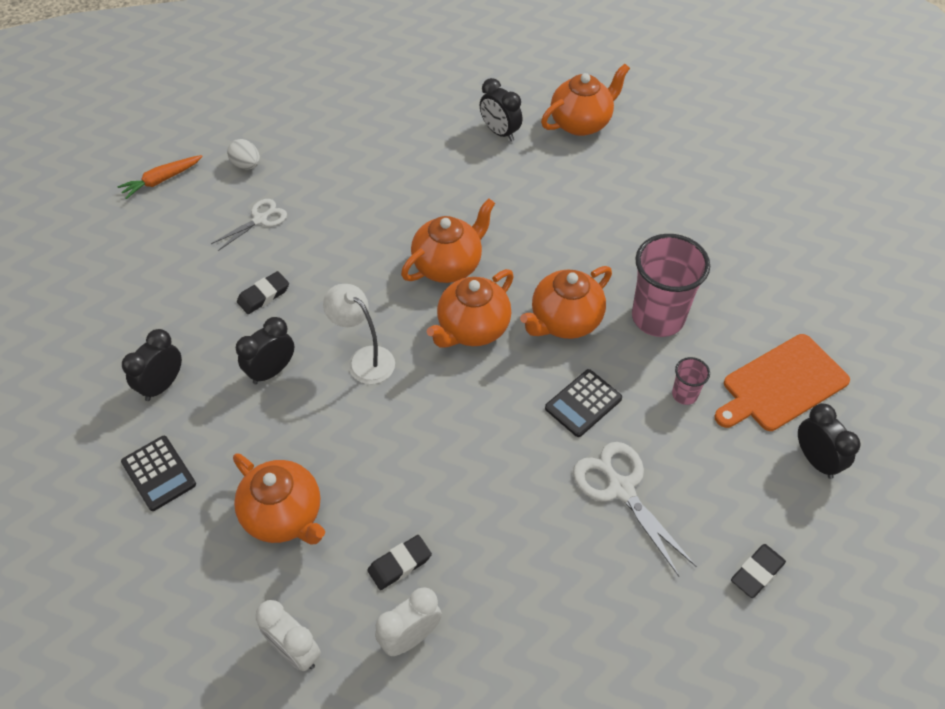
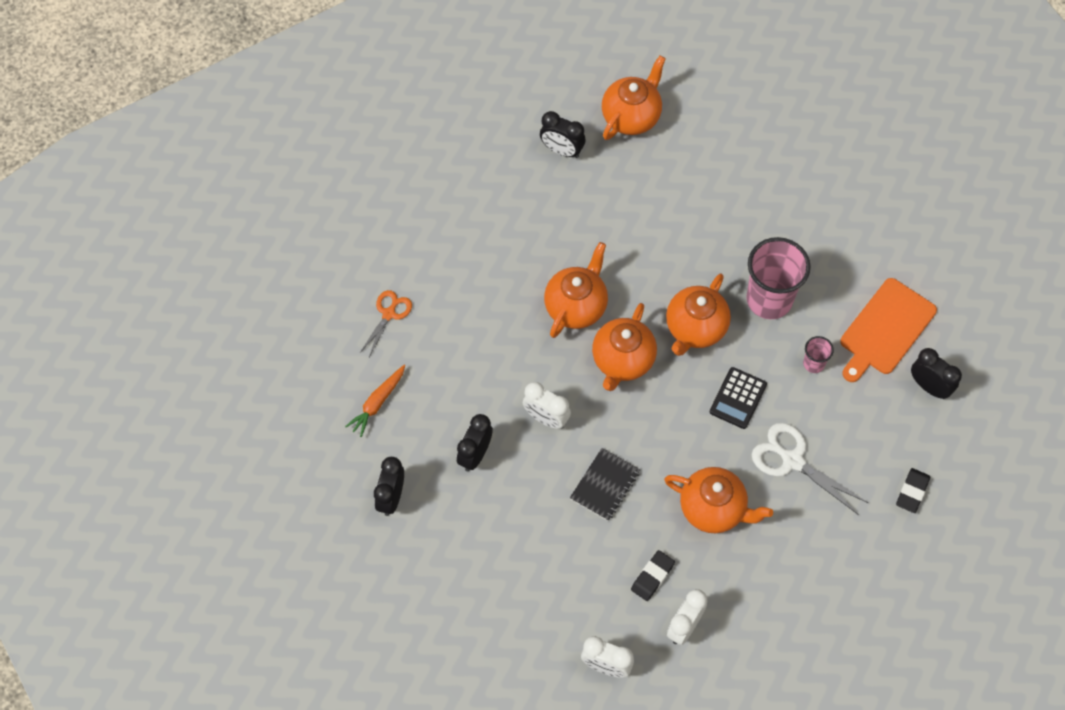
camera: 20 degrees left, 10 degrees up
orange carrot [117,155,203,199] -> orange carrot moved to [345,365,405,437]
black calculator [121,436,196,511] -> none
white scissors [211,199,287,251] -> orange scissors [359,290,412,357]
white egg [227,139,260,170] -> none
orange teapot [233,453,325,545] -> orange teapot moved to [664,467,773,533]
black eraser [237,271,289,314] -> none
white lamp [323,284,395,384] -> white clock [523,382,571,429]
none -> black notebook [570,448,641,521]

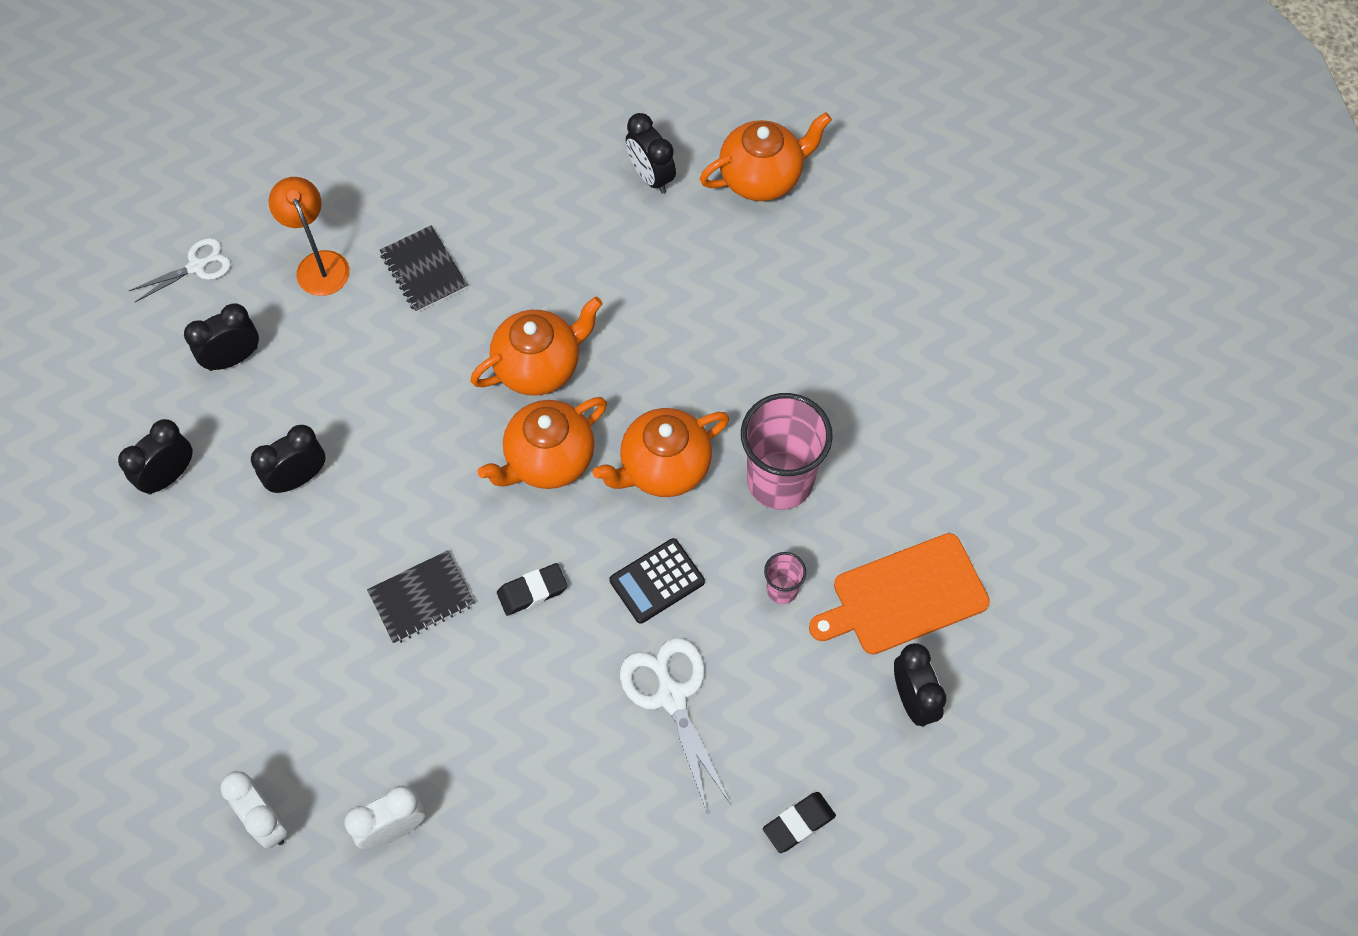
camera: 30 degrees right, 0 degrees up
orange carrot [345,365,405,437] -> black clock [184,303,259,371]
orange scissors [359,290,412,357] -> orange lamp [269,177,350,296]
white clock [523,382,571,429] -> none
black eraser [631,550,675,601] -> black eraser moved to [497,563,568,616]
orange teapot [664,467,773,533] -> none
none -> white scissors [129,238,231,302]
none -> black notebook [380,226,468,313]

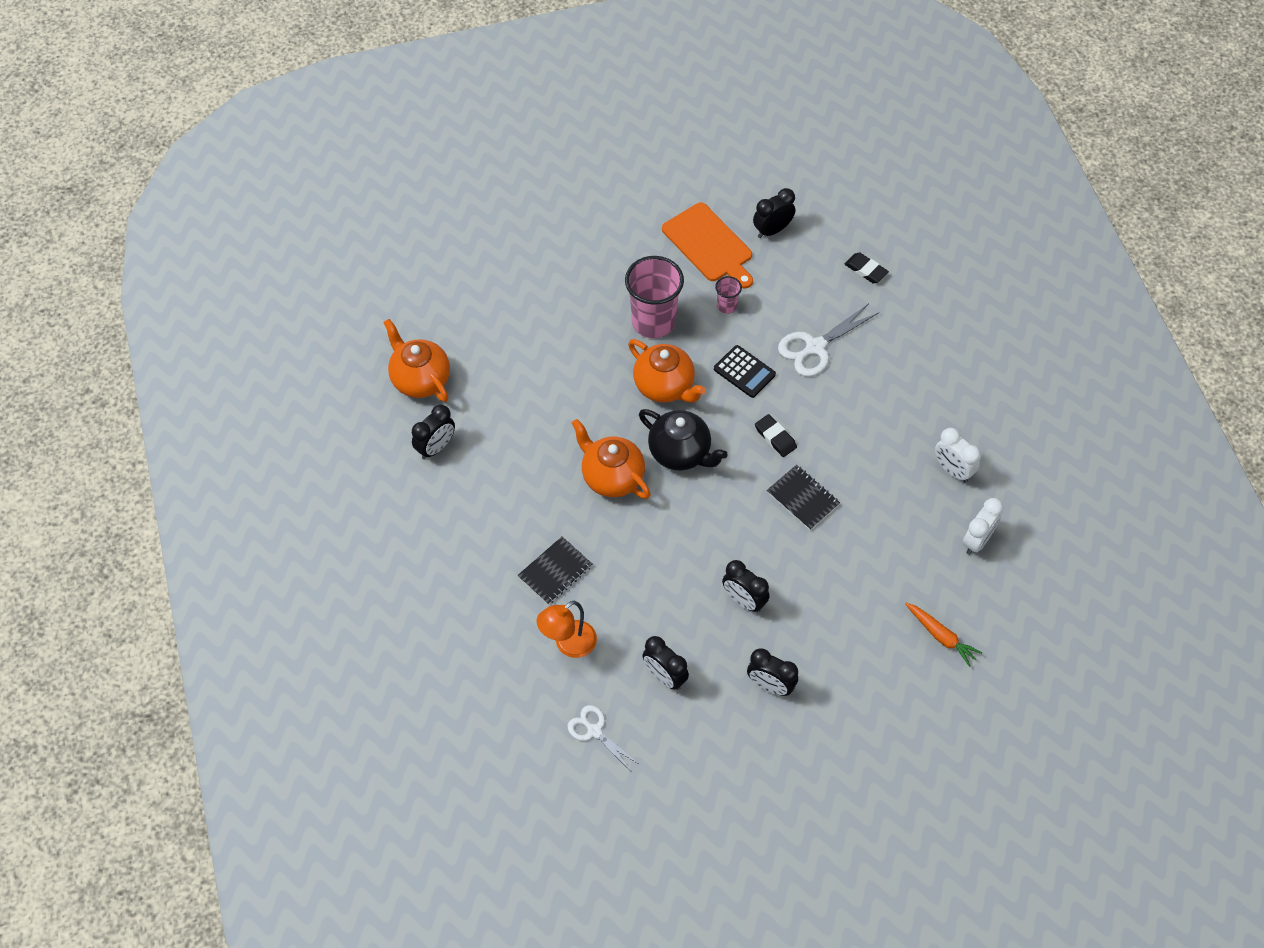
camera: 105 degrees left, 5 degrees down
orange teapot [478,397,607,489] -> black teapot [639,409,728,470]
none -> orange carrot [905,603,982,667]

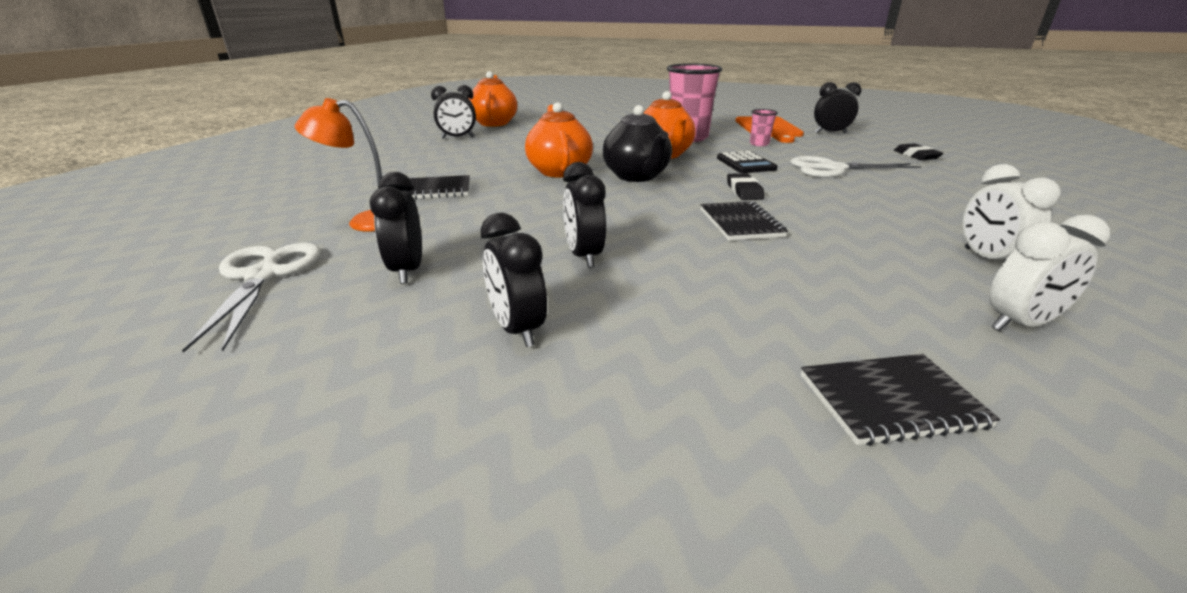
camera: 35 degrees right, 30 degrees down
white scissors [568,705,639,770] -> white scissors [182,243,321,353], size x1.56
orange carrot [905,603,982,667] -> black notebook [801,354,1000,446]

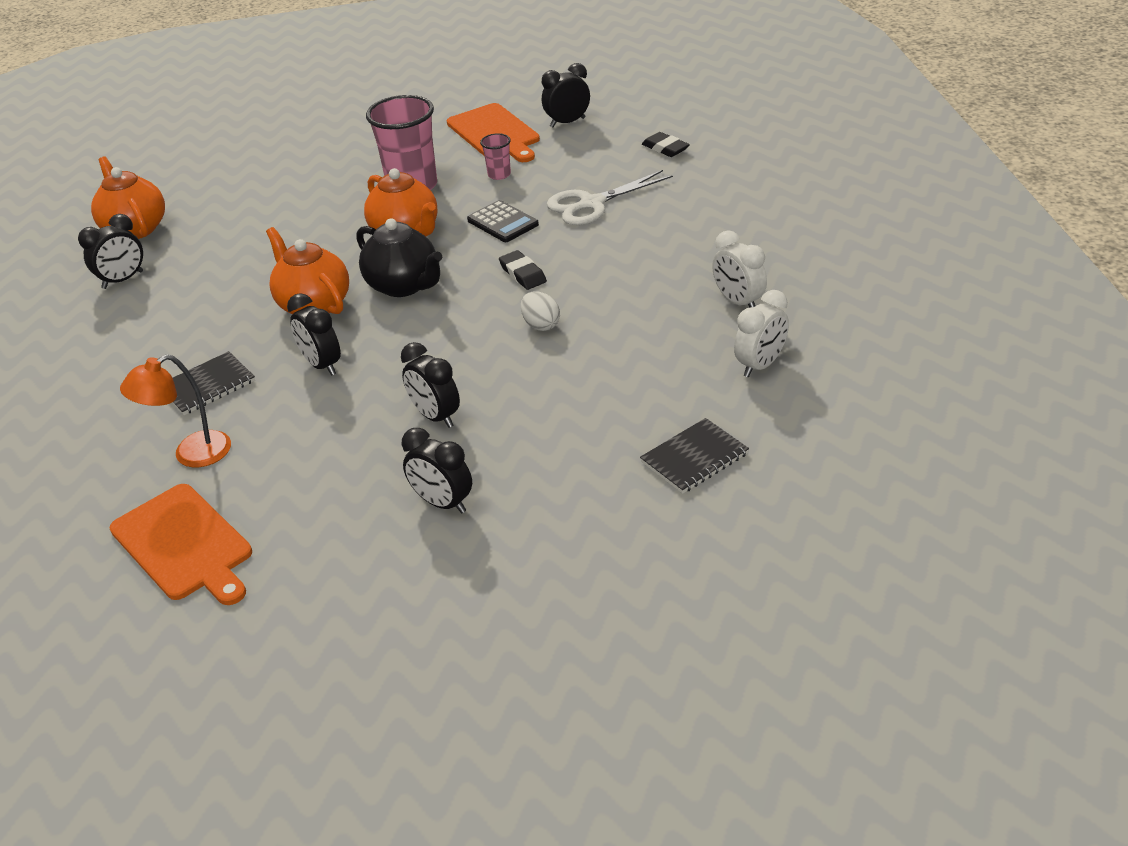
camera: 25 degrees left, 10 degrees up
white scissors [182,243,321,353] -> orange cutting board [109,484,252,605]
black clock [370,172,422,284] -> black clock moved to [287,293,341,376]
black notebook [700,201,788,240] -> white egg [521,292,560,331]

